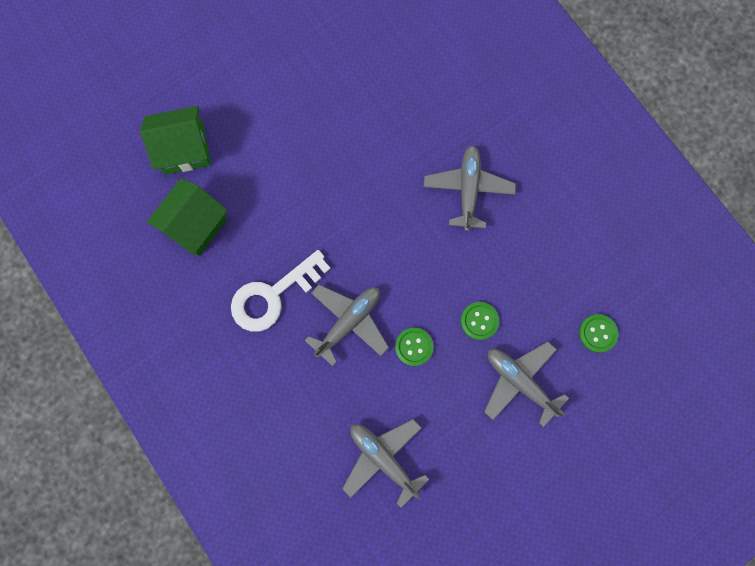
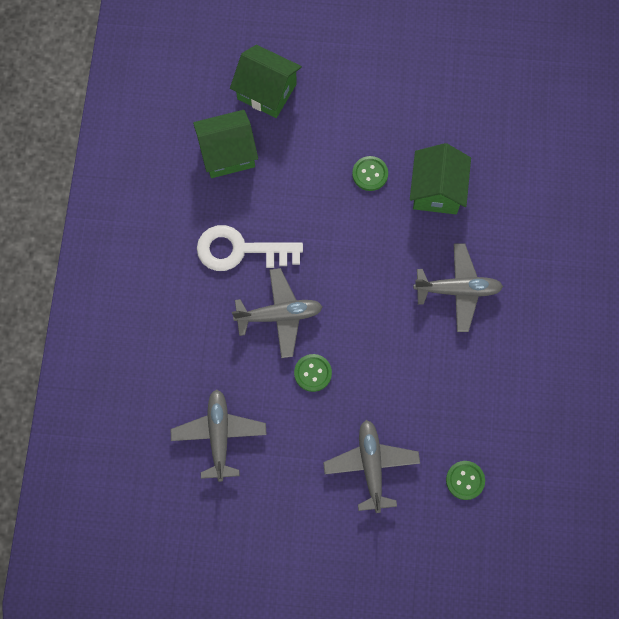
camera: 40 degrees right, 5 degrees down
grey plane [424,145,516,231] -> grey plane turned 45 degrees clockwise [413,244,503,332]
green button [461,302,499,340] -> green button moved to [352,156,388,191]
none -> green house [410,143,471,214]

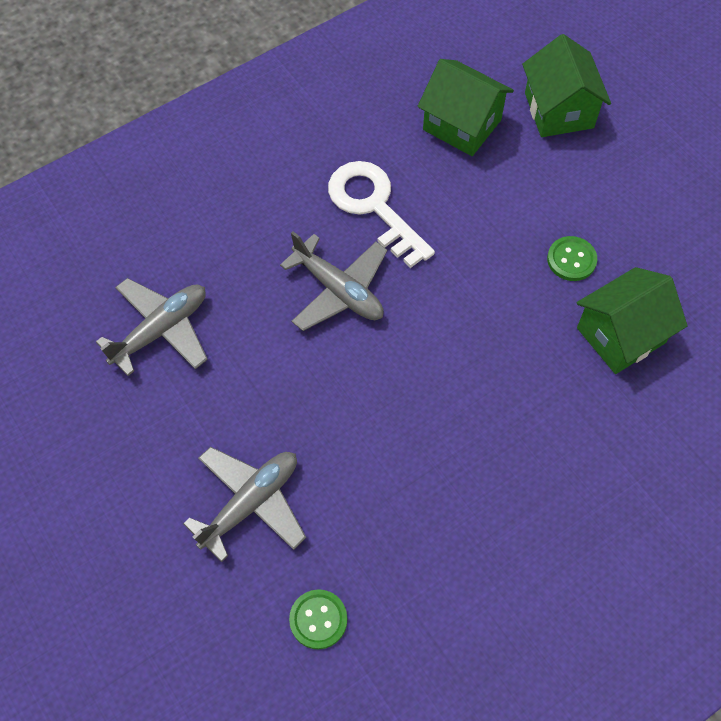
camera: 50 degrees right, 10 degrees down
green button [294,354,332,392] -> none
grey plane [413,244,503,332] -> none

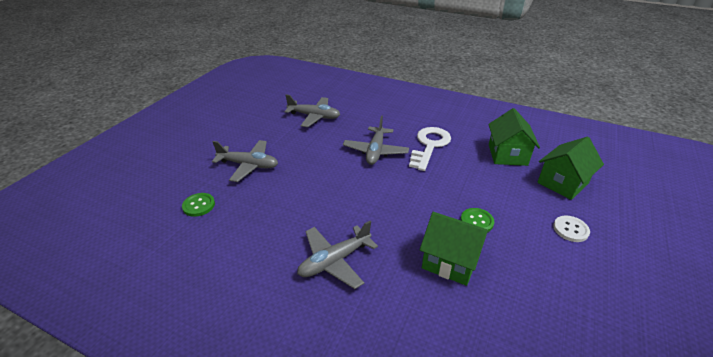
camera: 60 degrees right, 25 degrees down
none -> grey plane [297,221,378,289]
none -> white button [553,215,590,242]

